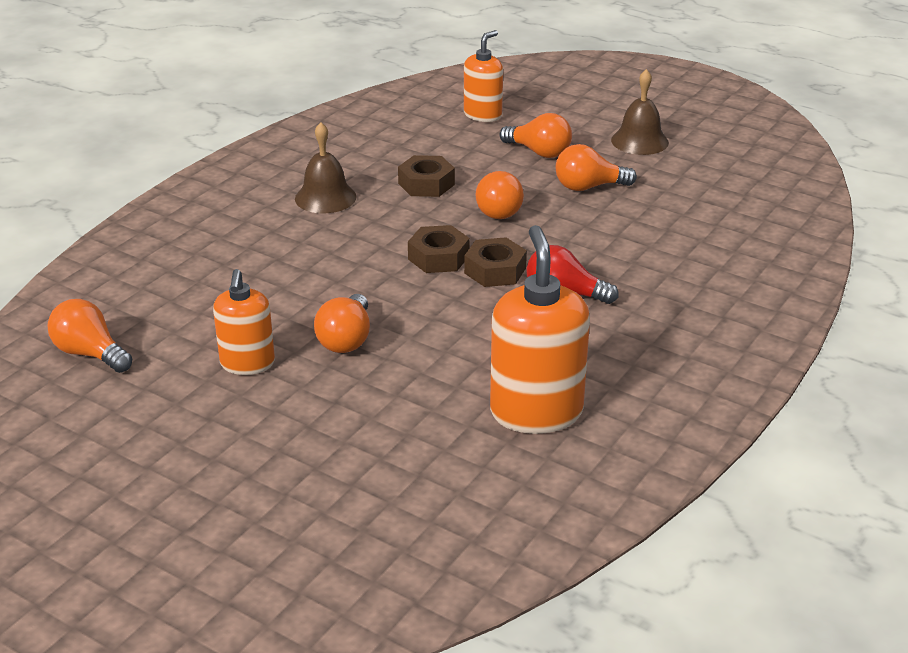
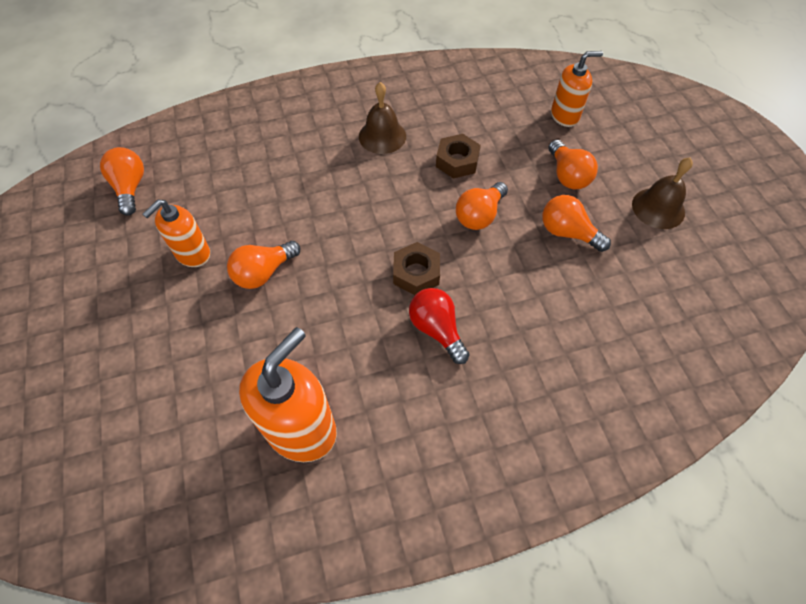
camera: 40 degrees right, 25 degrees up
brown nut [408,225,470,273] -> none

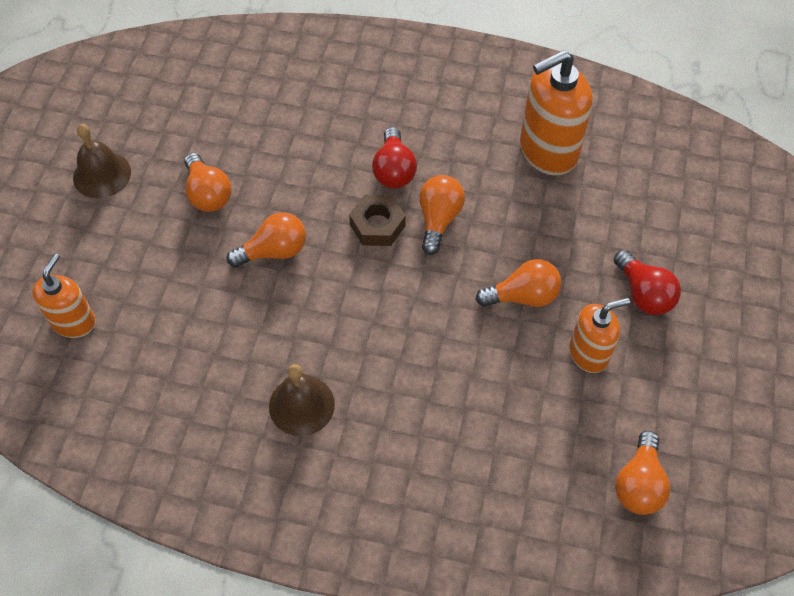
camera: 150 degrees left, 0 degrees up
brown nut [436,134,481,179] -> none
orange light bulb [548,140,598,189] -> orange light bulb moved to [419,175,465,255]
orange soap dispenser [551,51,603,127] -> orange soap dispenser turned 90 degrees clockwise [32,253,96,338]
none -> red light bulb [614,250,681,315]

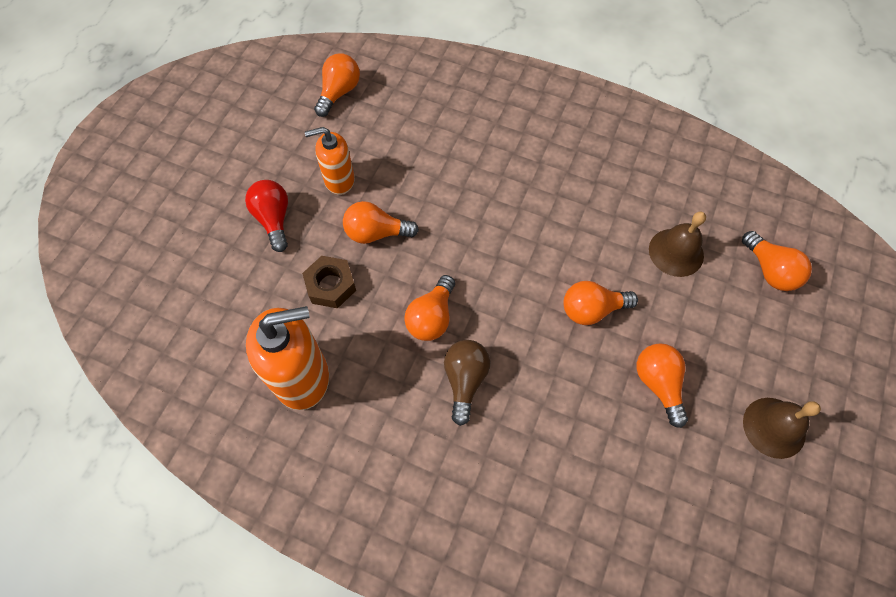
camera: 170 degrees left, 5 degrees up
orange soap dispenser [32,253,96,338] -> orange light bulb [742,231,812,291]
brown bell [269,364,335,436] -> brown bell moved to [649,212,706,277]
brown nut [349,195,406,246] -> brown nut moved to [302,256,356,308]
red light bulb [372,127,417,188] -> brown light bulb [444,340,490,426]

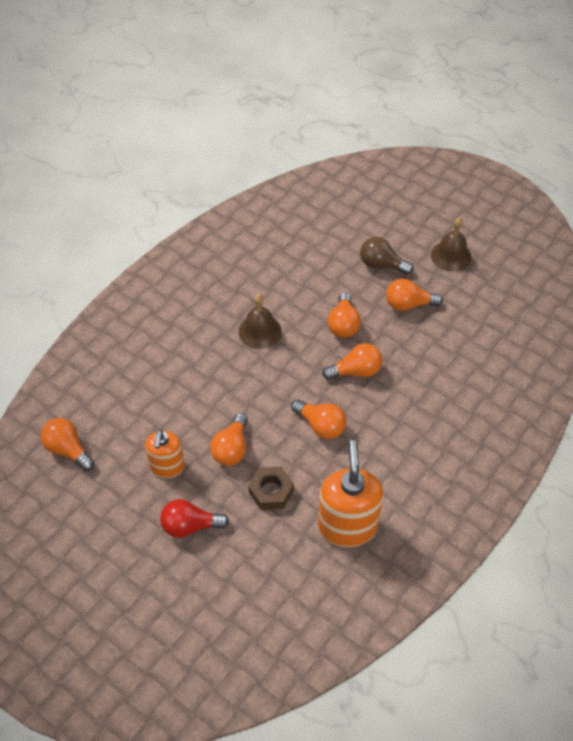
camera: 75 degrees left, 10 degrees down
brown light bulb [444,340,490,426] -> brown light bulb moved to [360,237,414,275]
brown bell [649,212,706,277] -> brown bell moved to [239,294,282,349]
orange light bulb [742,231,812,291] -> orange light bulb moved to [322,343,382,380]

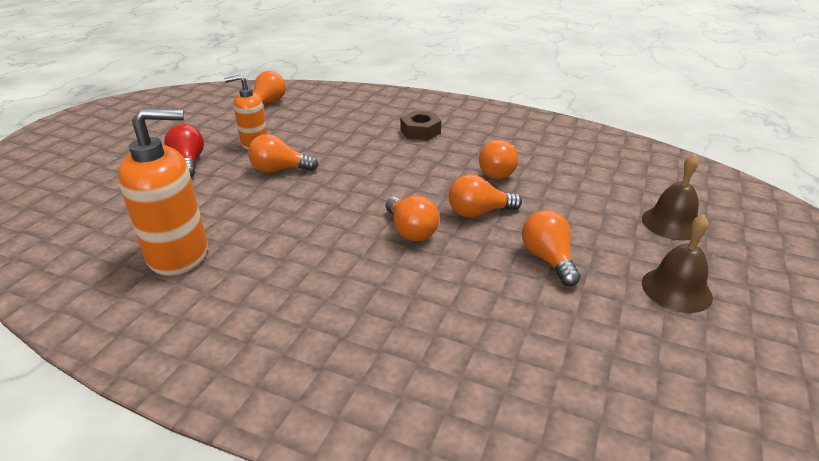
camera: 75 degrees right, 20 degrees down
brown bell [239,294,282,349] -> brown bell moved to [642,154,699,241]
brown nut [248,467,294,510] -> brown nut moved to [400,111,441,141]
orange light bulb [291,399,346,439] -> orange light bulb moved to [479,140,518,179]
brown light bulb [360,237,414,275] -> none

